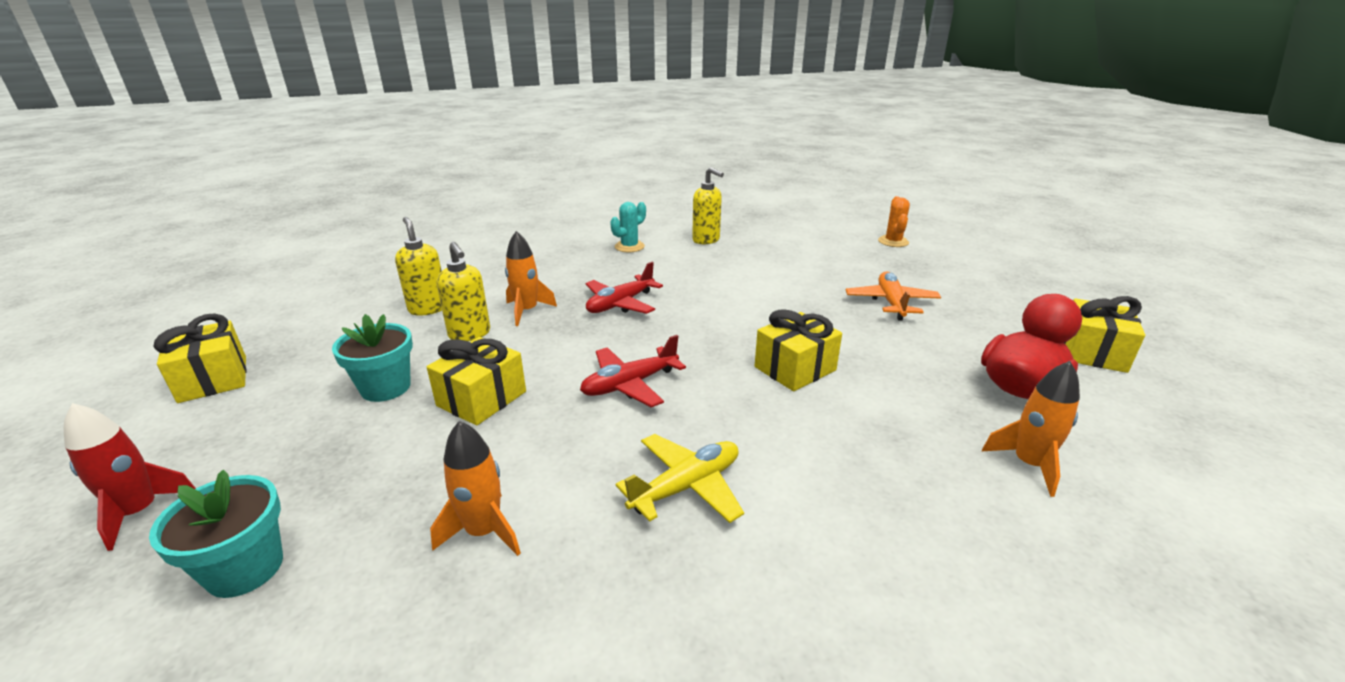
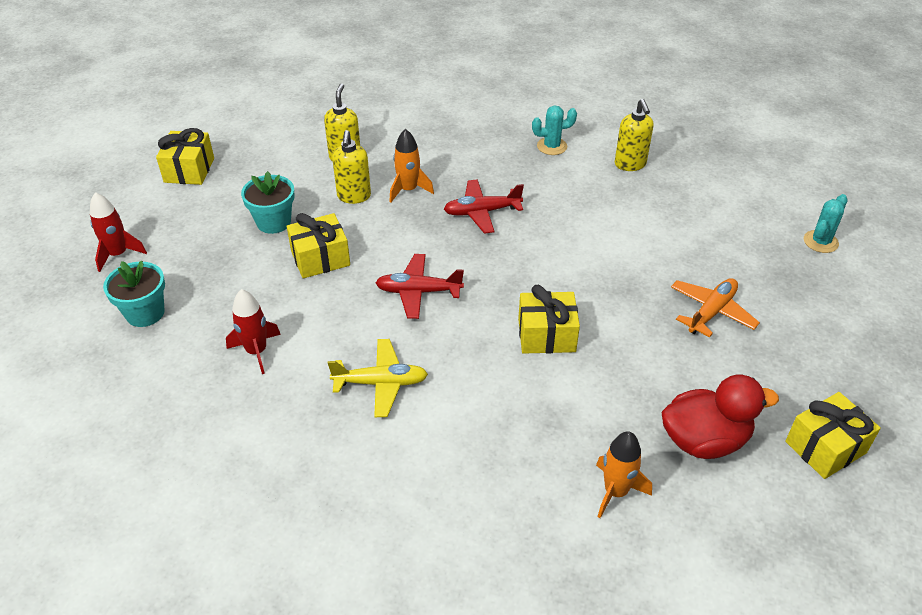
camera: 35 degrees right, 15 degrees up
orange rocket [430,421,521,556] -> red rocket [226,289,281,374]
orange cactus [878,196,910,247] -> turquoise cactus [804,194,848,253]

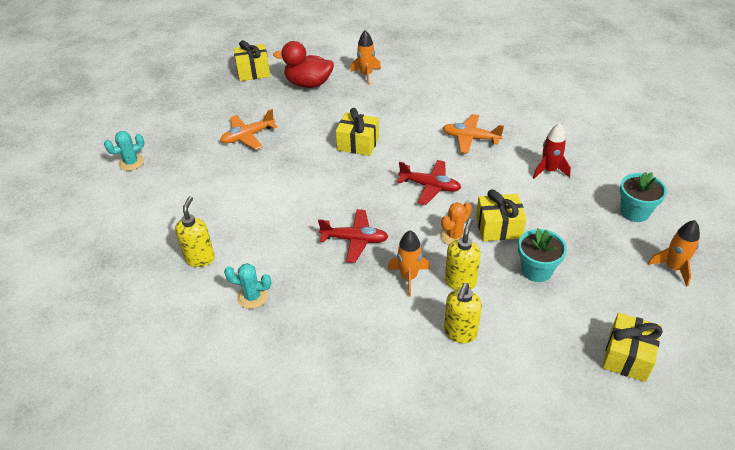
camera: 160 degrees left, 0 degrees up
red rocket [90,192,147,272] -> orange rocket [648,220,700,287]
yellow plane [328,339,428,417] -> orange plane [443,114,504,153]
none -> orange cactus [440,202,472,245]

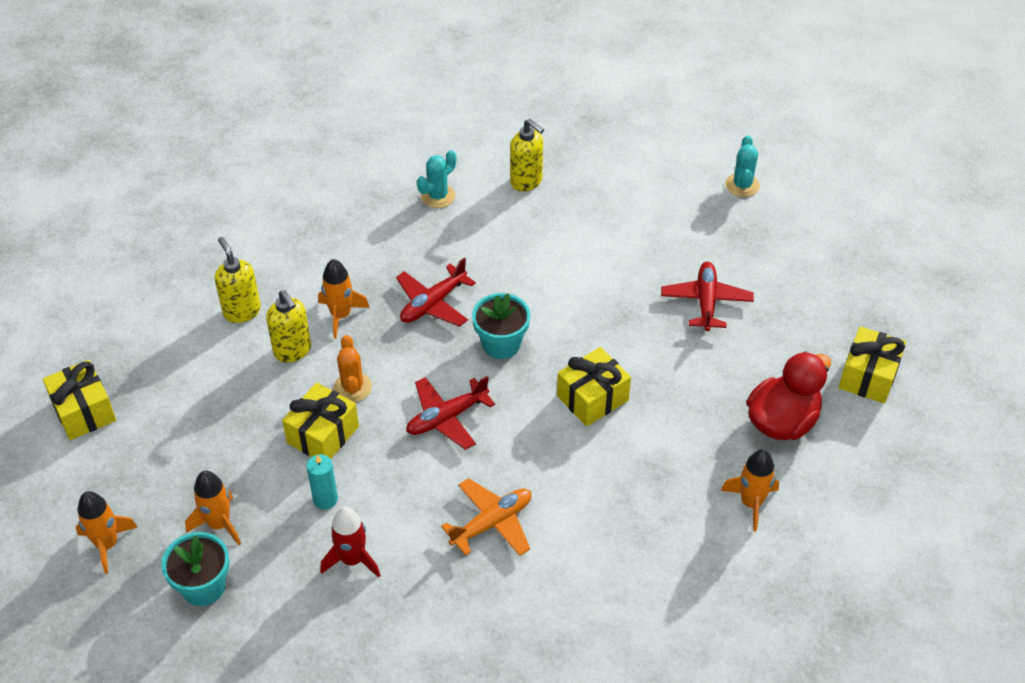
camera: 125 degrees right, 5 degrees up
orange plane [220,109,277,150] -> red plane [661,262,754,331]
turquoise flower pot [518,229,567,282] -> turquoise flower pot moved to [472,293,531,359]
none -> orange rocket [185,471,241,545]
none -> turquoise candle [307,454,338,509]

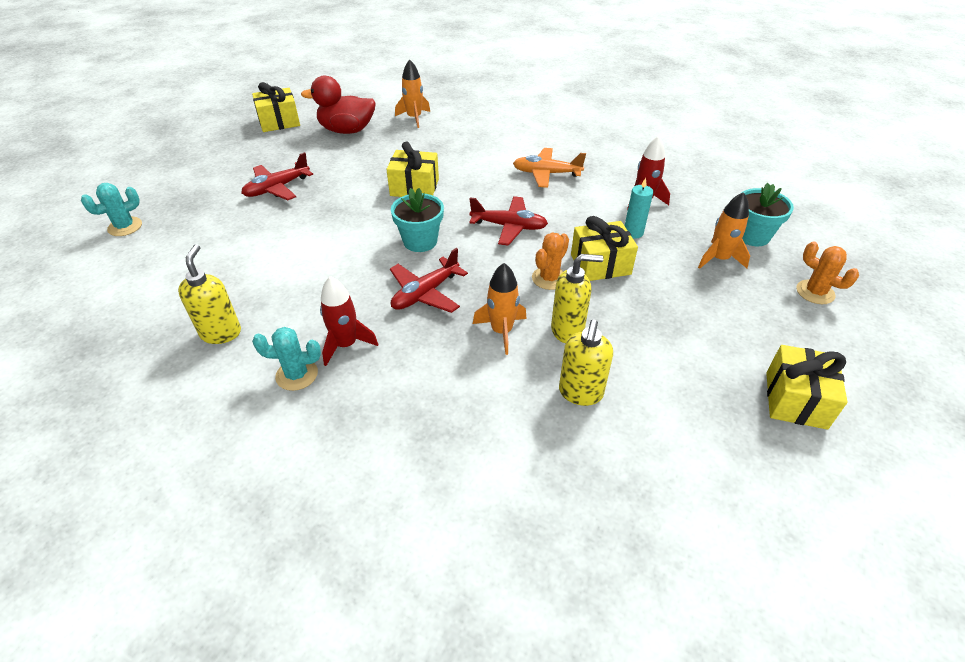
camera: 135 degrees left, 5 degrees down
orange rocket [76,491,138,574] -> orange cactus [796,241,859,304]
yellow soap dispenser [266,290,311,363] -> yellow soap dispenser turned 75 degrees clockwise [551,254,604,343]
red plane [396,258,476,327] -> red plane turned 135 degrees clockwise [390,248,468,313]
none -> red rocket [320,276,378,366]

